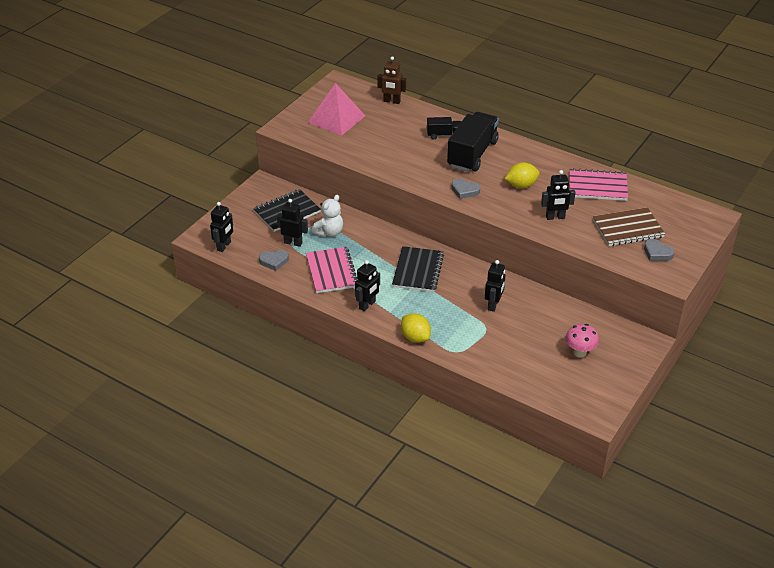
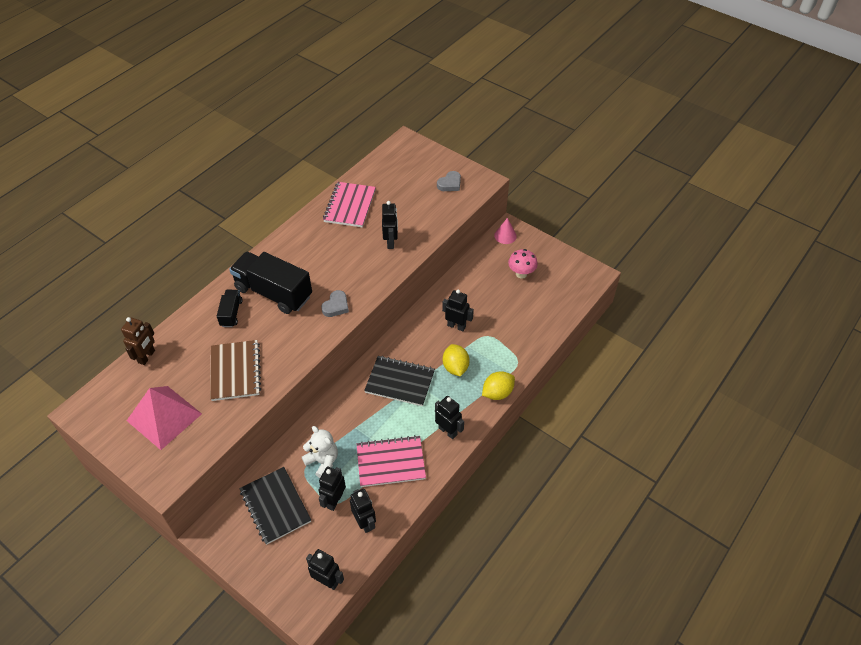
camera: 85 degrees left, 10 degrees up
grey heart [259,250,289,271] -> black robot [350,489,376,533]
yellow lemon [505,162,540,188] -> yellow lemon moved to [443,344,470,377]
brown notebook [593,207,665,246] -> brown notebook moved to [210,340,261,401]
none -> pink cone [494,218,517,244]

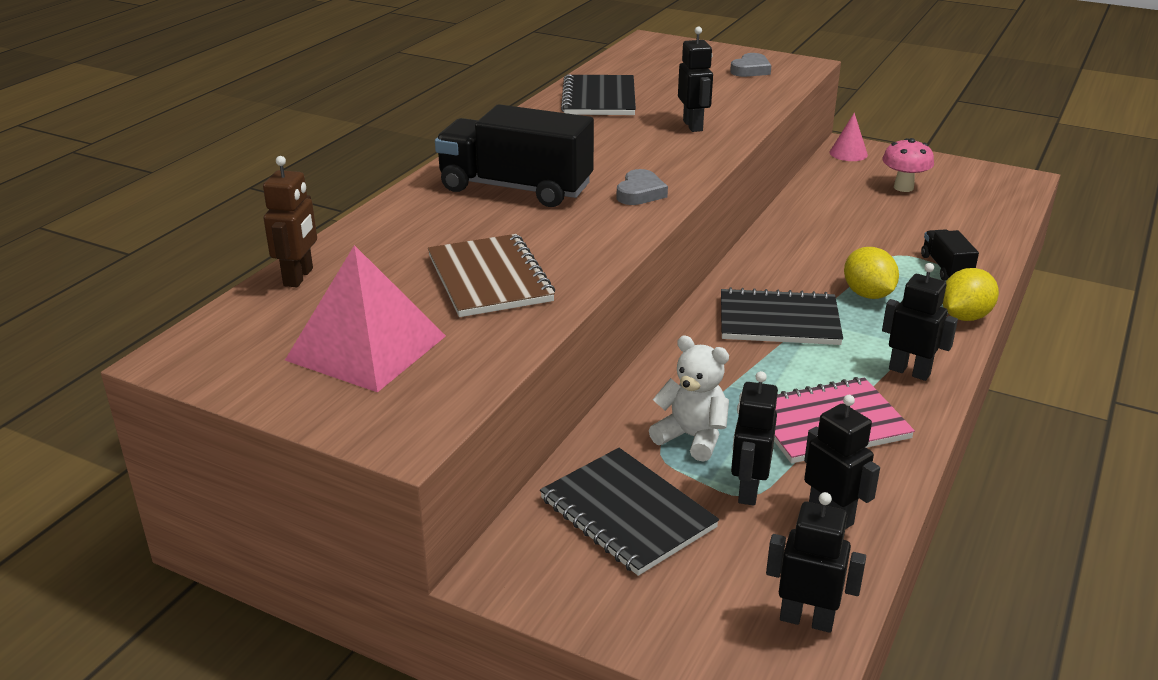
camera: 10 degrees left, 20 degrees down
black truck [217,290,243,327] -> black truck moved to [921,229,979,281]
pink notebook [323,182,376,228] -> black notebook [561,74,636,115]
black robot [442,289,474,331] -> none

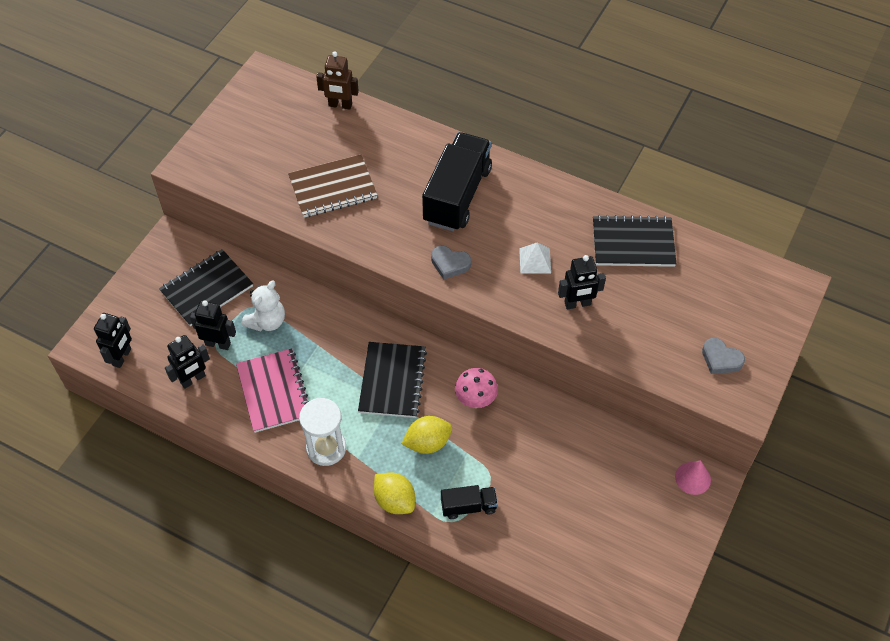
camera: 90 degrees right, 25 degrees up
pink pyramid [285,245,446,393] -> none
pink mushroom [882,138,934,192] -> pink mushroom moved to [455,368,498,408]
black robot [882,263,958,381] -> white hourglass [299,398,346,466]
none -> white pyramid [519,242,551,273]

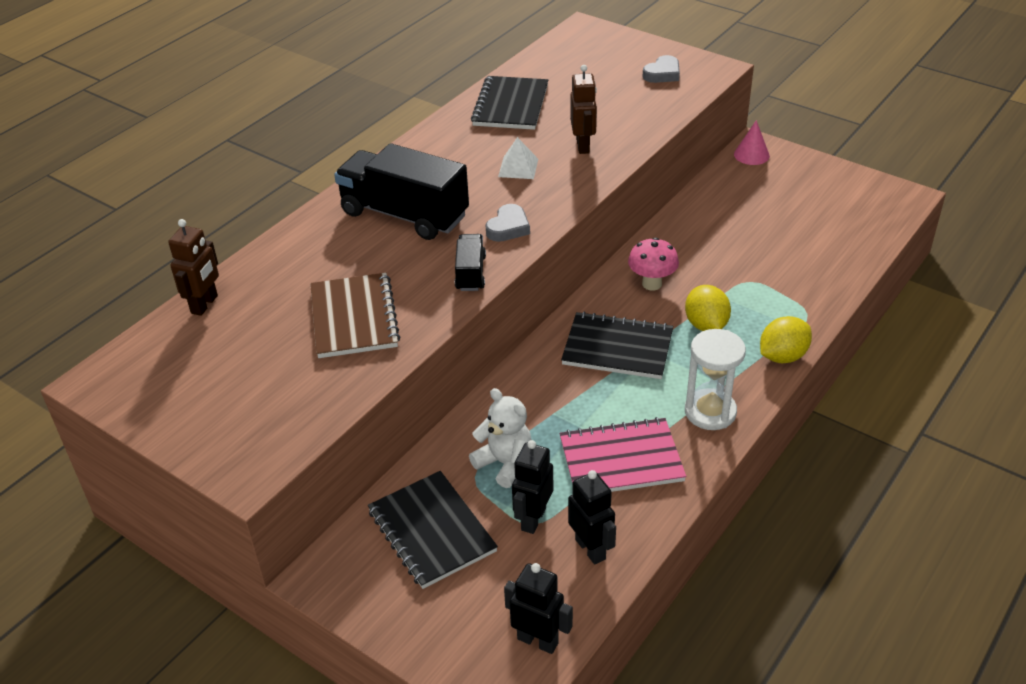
camera: 80 degrees left, 15 degrees down
black truck [441,485,498,519] -> black truck moved to [455,234,486,291]
black robot [558,255,606,310] -> brown robot [570,65,597,154]

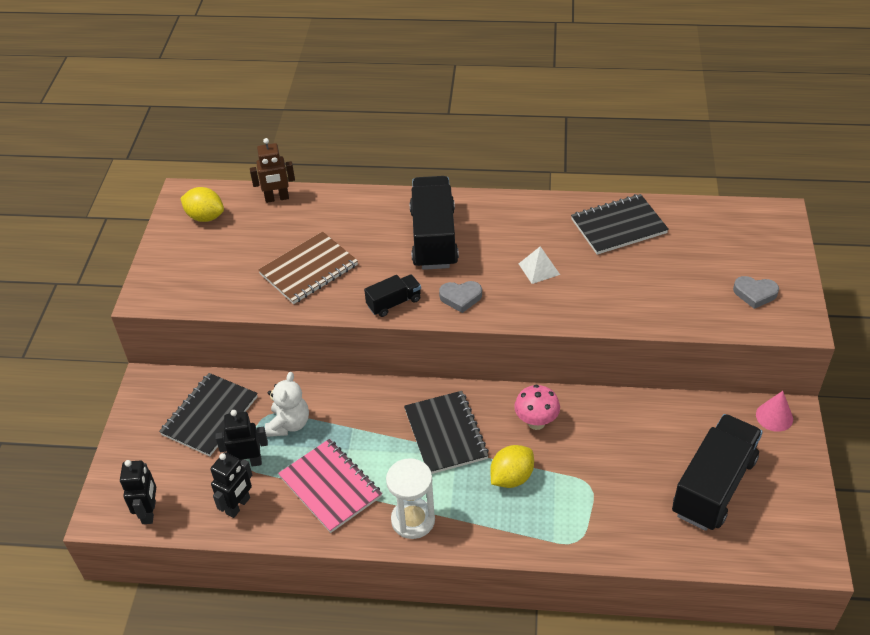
camera: 60 degrees right, 5 degrees up
brown robot [570,65,597,154] -> none
yellow lemon [760,316,812,363] -> yellow lemon moved to [180,187,224,222]
none -> black truck [672,414,763,531]

